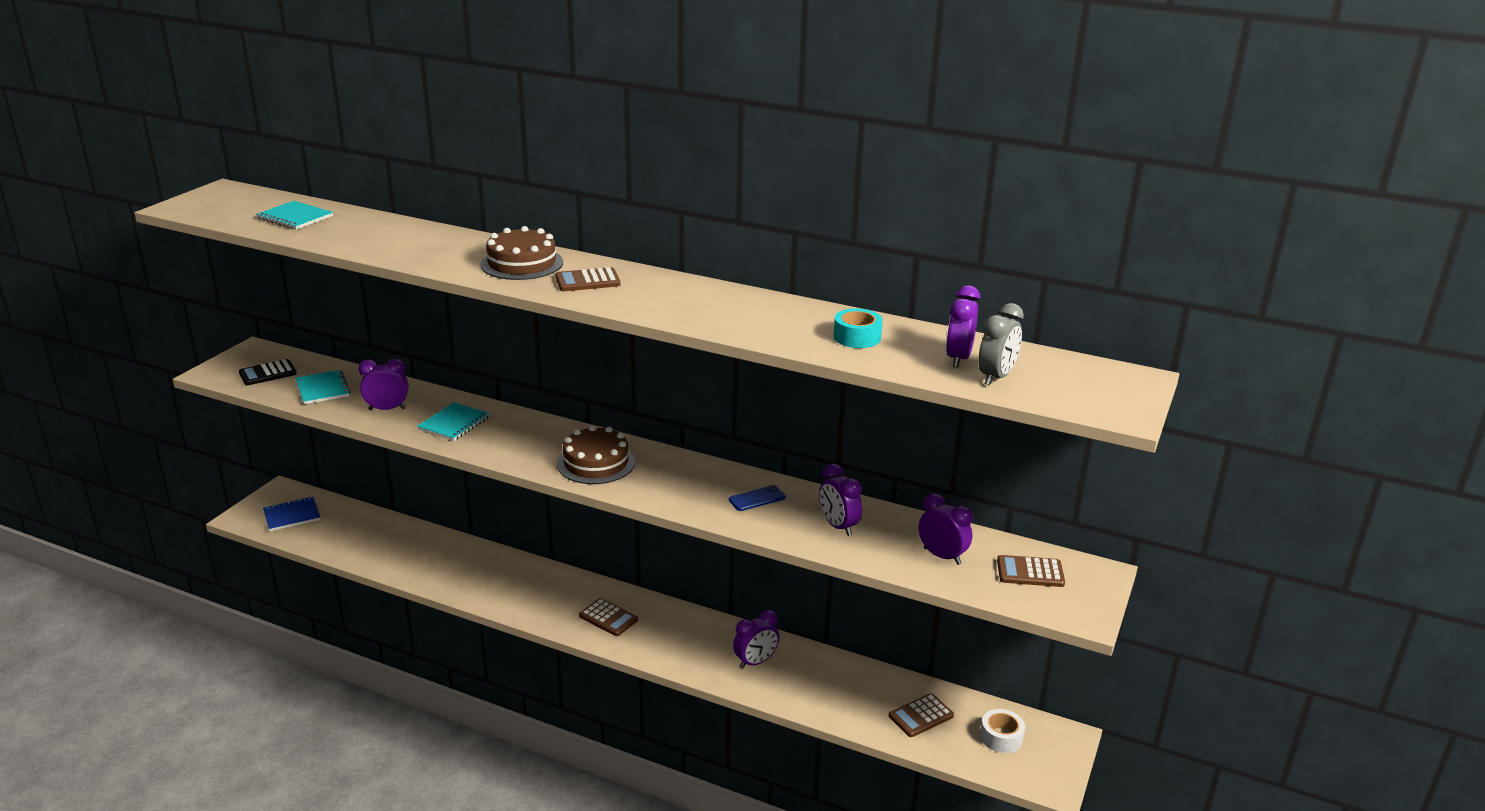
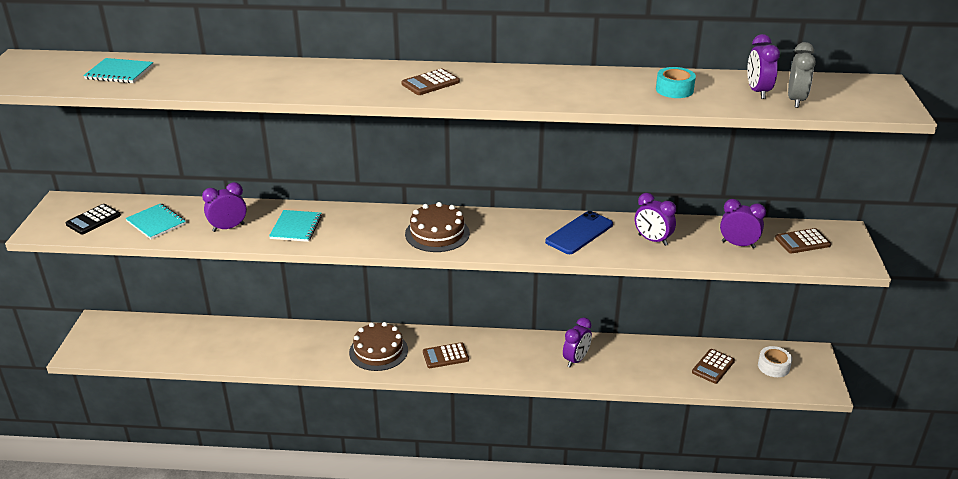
camera: 20 degrees left, 5 degrees up
blue notebook [263,497,320,531] -> none
brown cake [481,226,563,280] -> brown cake moved to [349,322,408,371]
brown calculator [579,598,638,636] -> brown calculator turned 150 degrees clockwise [423,342,469,368]
blue phone [729,485,786,511] -> blue phone [545,211,613,254], size x1.71

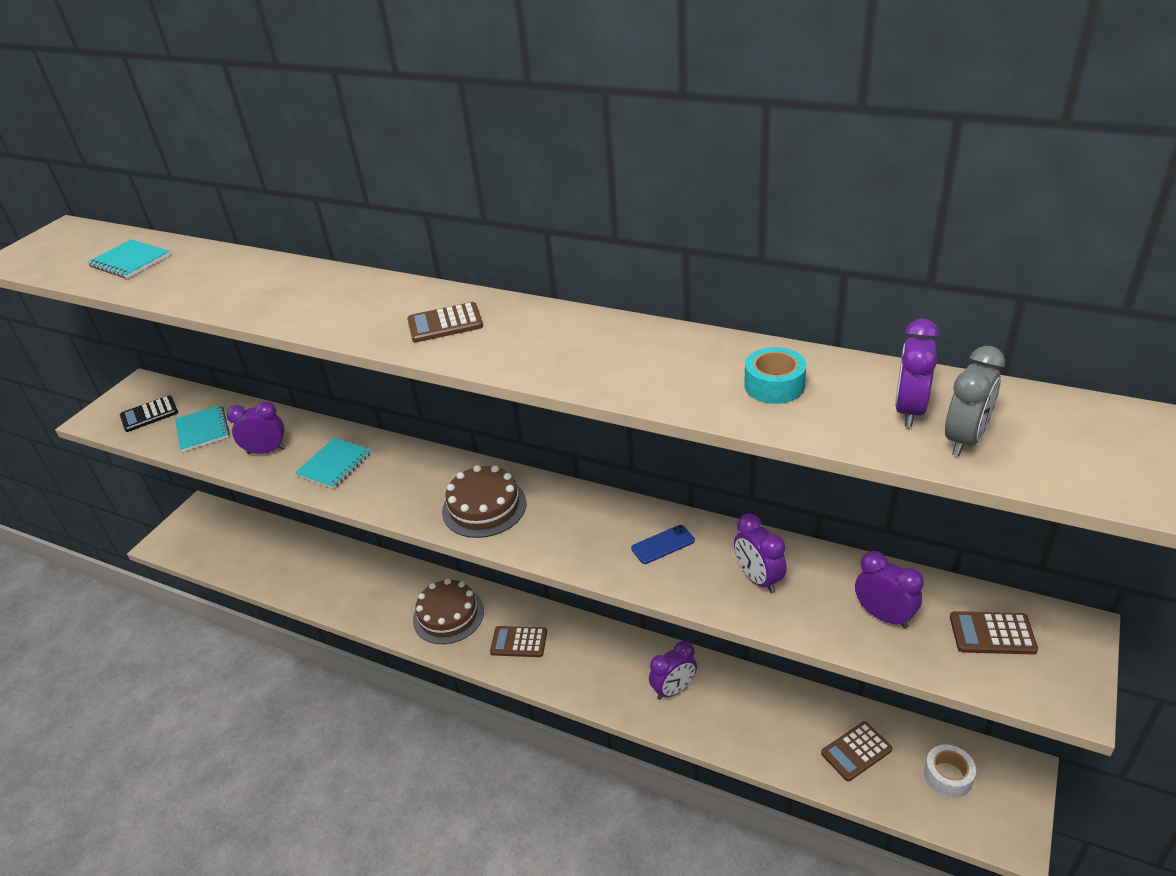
camera: 25 degrees right, 5 degrees up
blue phone [545,211,613,254] -> blue phone [631,525,695,564], size x0.58

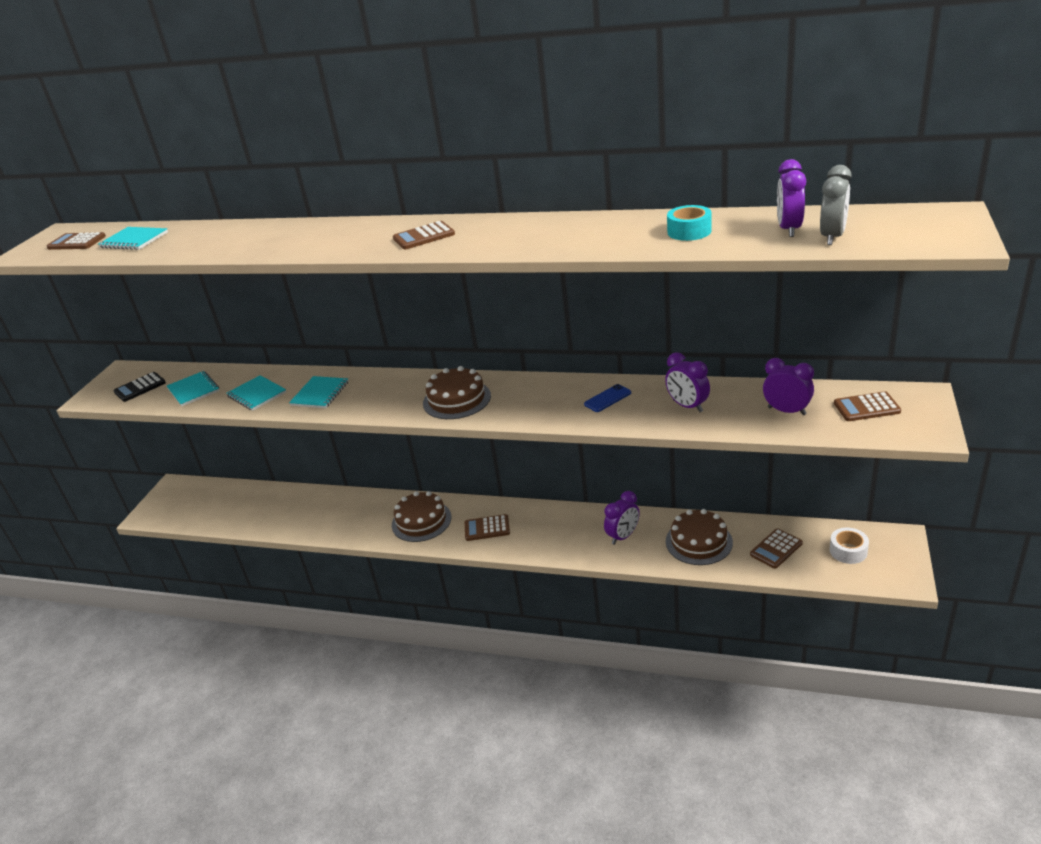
camera: 10 degrees left, 5 degrees down
purple clock [226,401,286,454] -> turquoise notebook [226,375,286,411]
none -> brown calculator [47,232,106,250]
none -> brown cake [666,509,733,565]

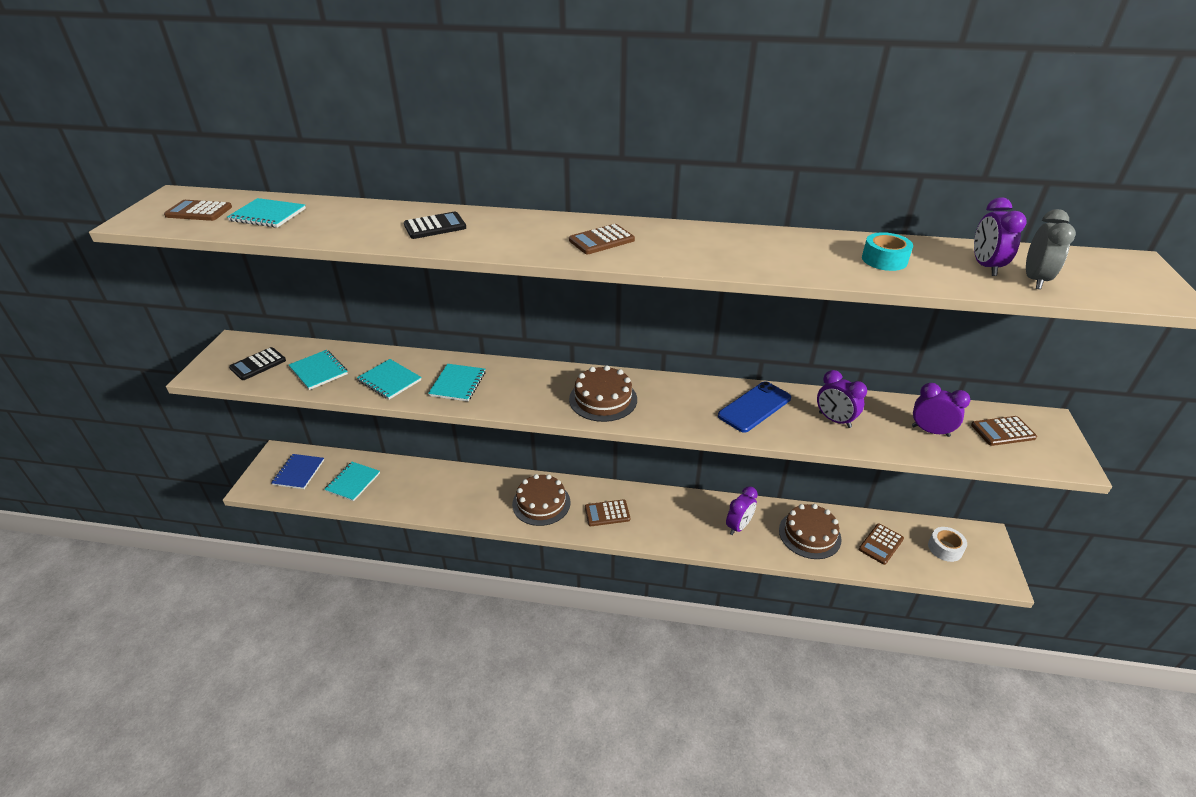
camera: 10 degrees left, 5 degrees up
blue phone [584,384,631,412] -> blue phone [718,381,791,433], size x1.71
none -> blue notebook [271,454,324,489]
none -> turquoise notebook [324,462,380,501]
none -> black calculator [404,212,466,239]

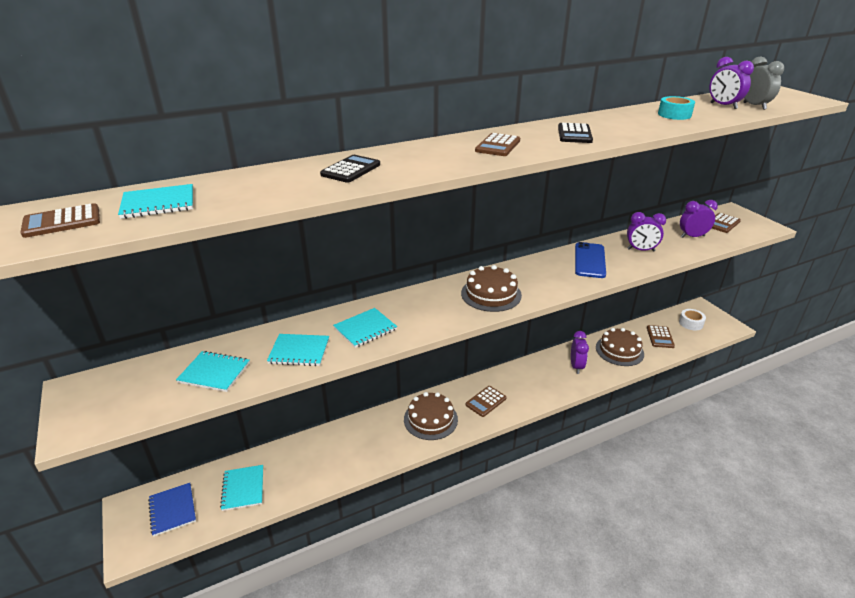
camera: 35 degrees left, 5 degrees down
black calculator [229,347,286,380] -> black calculator moved to [558,123,593,143]
turquoise notebook [428,364,486,401] -> turquoise notebook turned 75 degrees clockwise [333,308,397,348]

